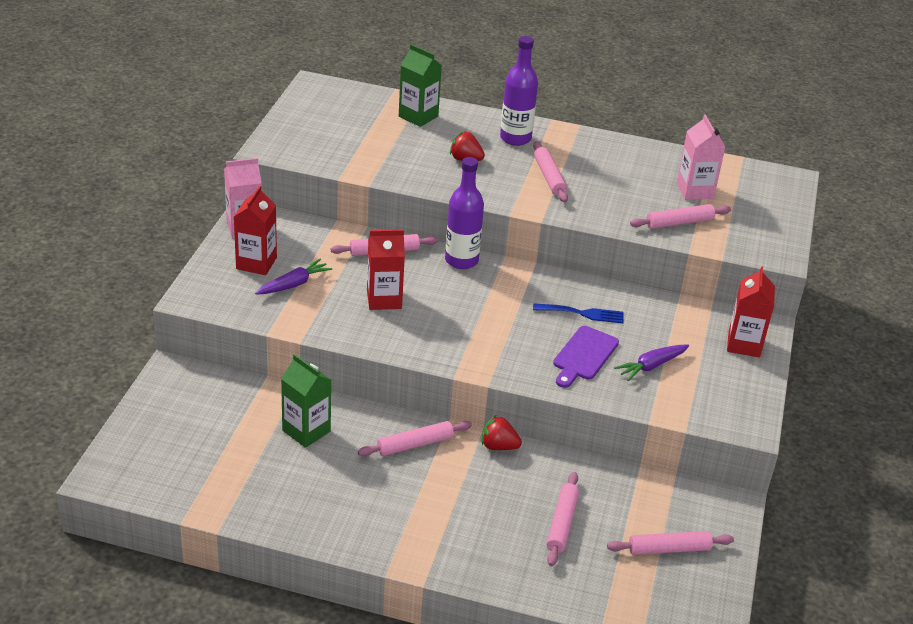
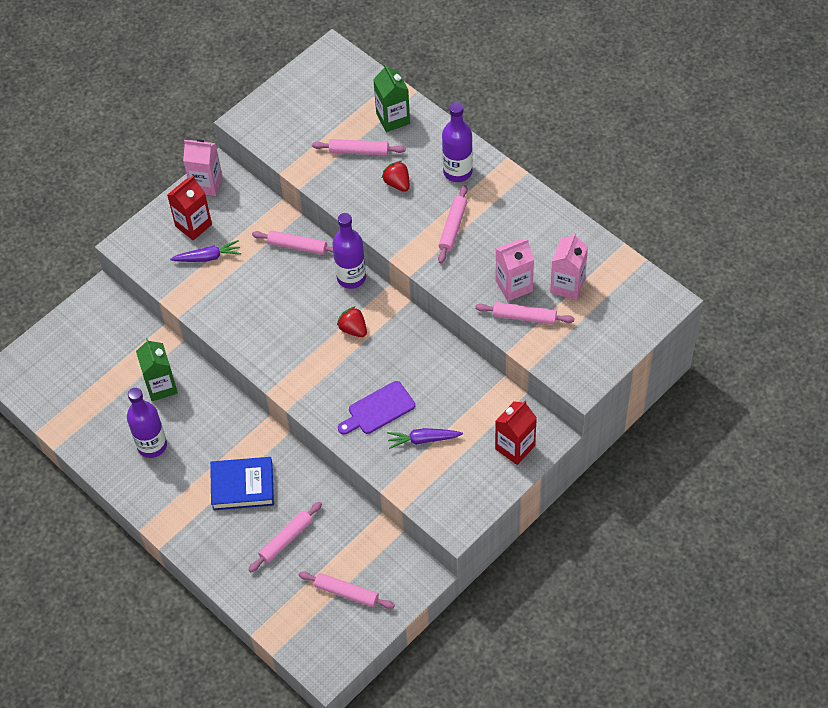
camera: 35 degrees right, 20 degrees up
pink rolling pin [358,421,472,456] -> pink rolling pin moved to [312,139,405,156]
red carton [367,229,405,310] -> none
red strawberry [482,415,522,450] -> red strawberry moved to [337,306,367,337]
blue fork [533,303,624,323] -> none
none -> purple bottle [127,388,167,458]
none -> blue book [210,457,274,510]
none -> pink carton [496,238,534,301]

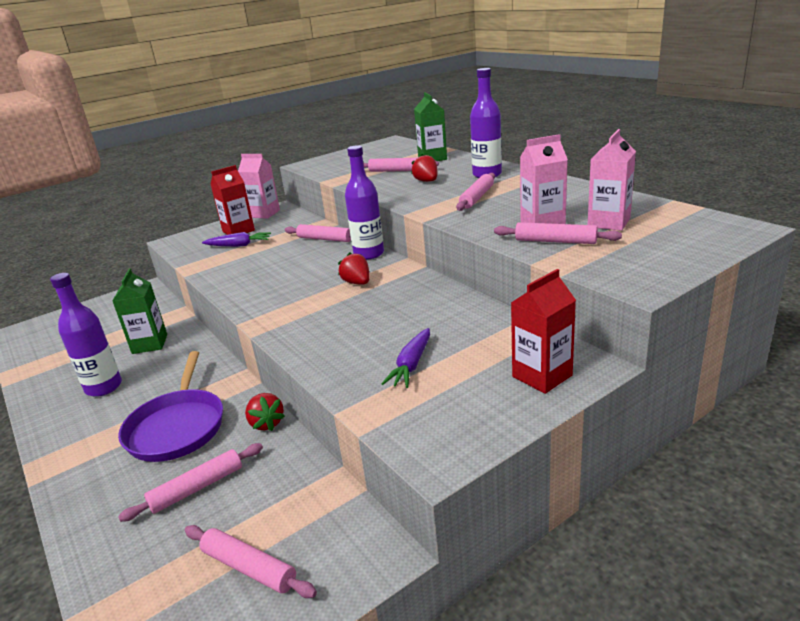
camera: 10 degrees right, 30 degrees down
blue book [210,457,274,510] -> purple pan [118,351,223,462]
purple cutting board [338,381,415,434] -> none
purple carrot [387,428,463,449] -> purple carrot turned 75 degrees counterclockwise [381,328,430,388]
none -> red strawberry [245,393,285,431]

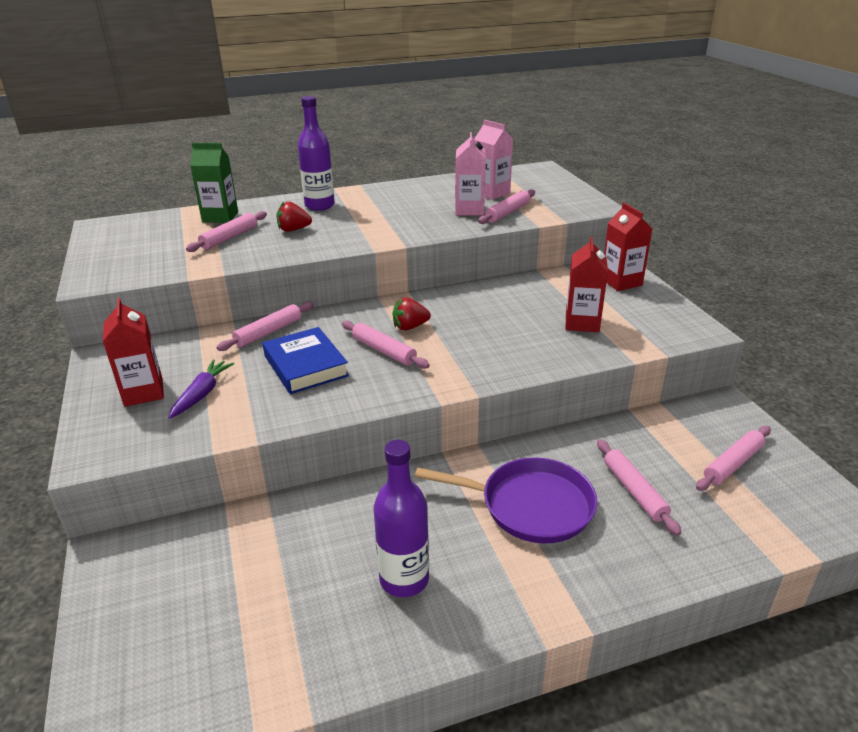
camera: 75 degrees left, 5 degrees up
green carton [112,268,167,354] -> none
pink carton [238,154,280,219] -> none
red strawberry [245,393,285,431] -> none
purple bottle [345,145,384,260] -> none
purple carrot [381,328,430,388] -> red carton [566,237,608,332]
pink rolling pin [456,173,495,211] -> pink rolling pin moved to [342,321,430,369]
none -> blue book [262,327,349,394]

